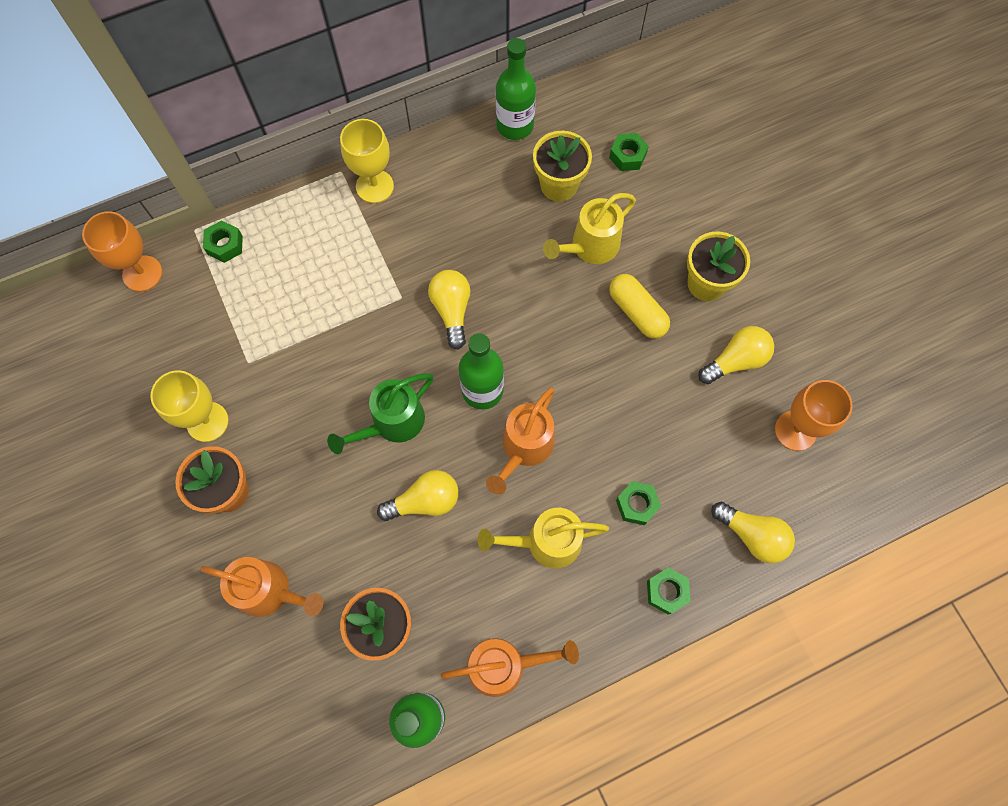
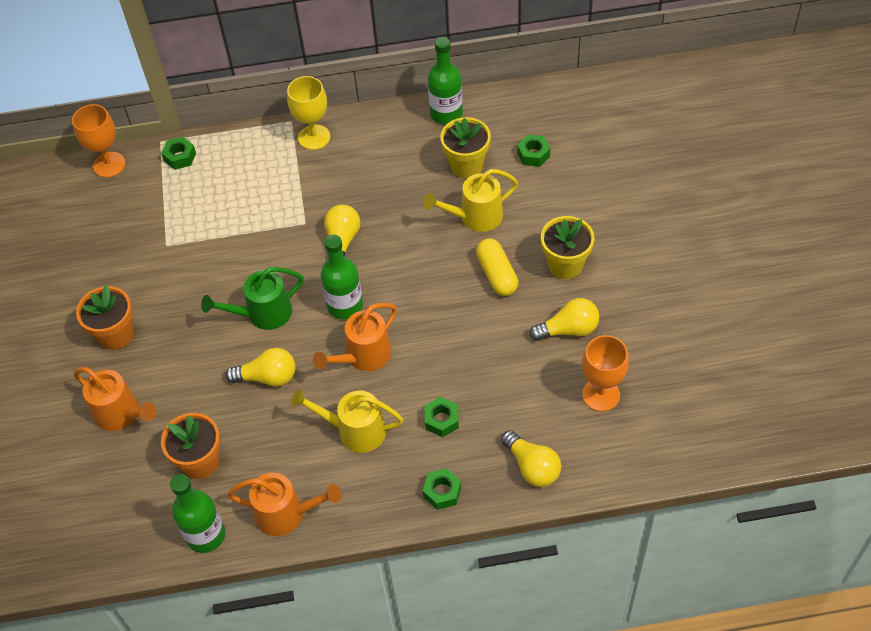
camera: 20 degrees right, 15 degrees down
yellow goblet [150,370,229,442] -> none

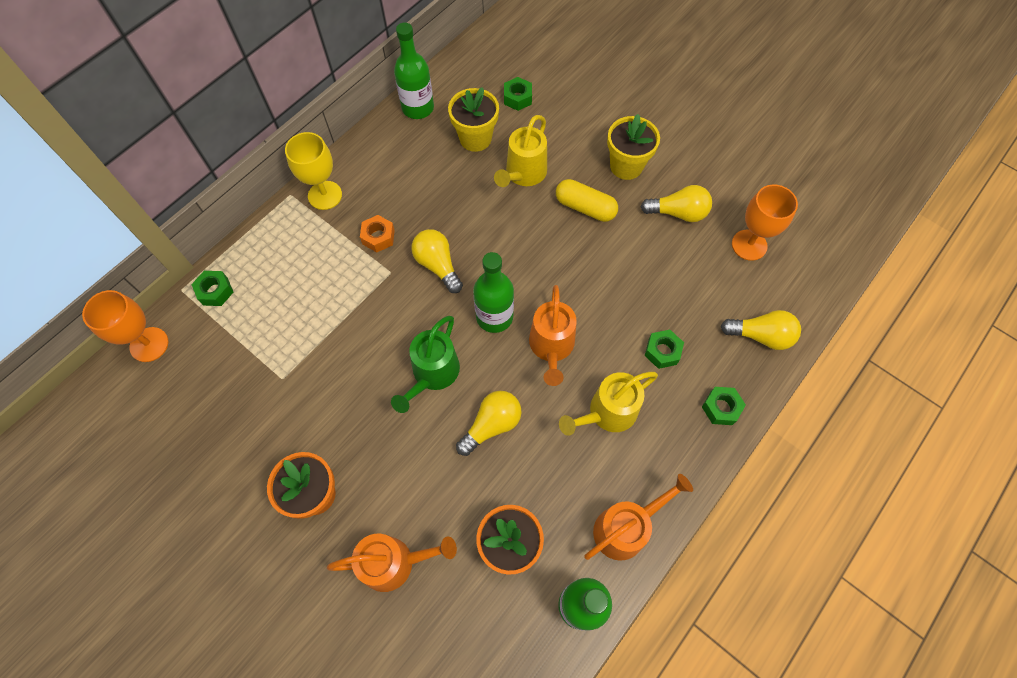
camera: 45 degrees left, 10 degrees up
yellow light bulb [529,298,599,341] -> yellow light bulb turned 60 degrees clockwise [641,185,712,222]
none -> orange nut [360,215,395,252]

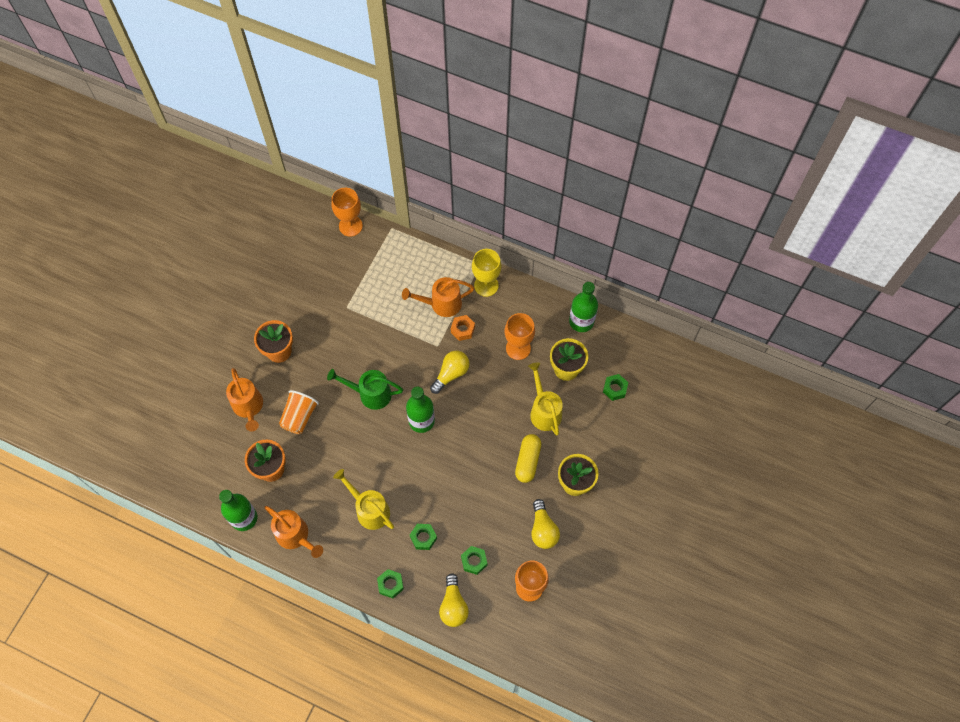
camera: 75 degrees right, 0 degrees up
green nut [191,271,233,306] -> green nut moved to [461,546,487,575]
yellow light bulb [456,391,522,456] -> none
yellow watering can [494,115,547,187] -> yellow watering can turned 60 degrees clockwise [528,362,563,436]
orange watering can [529,285,577,386] -> orange watering can moved to [402,277,474,317]
none -> orange cup [279,390,319,434]
none -> orange goblet [505,313,535,360]

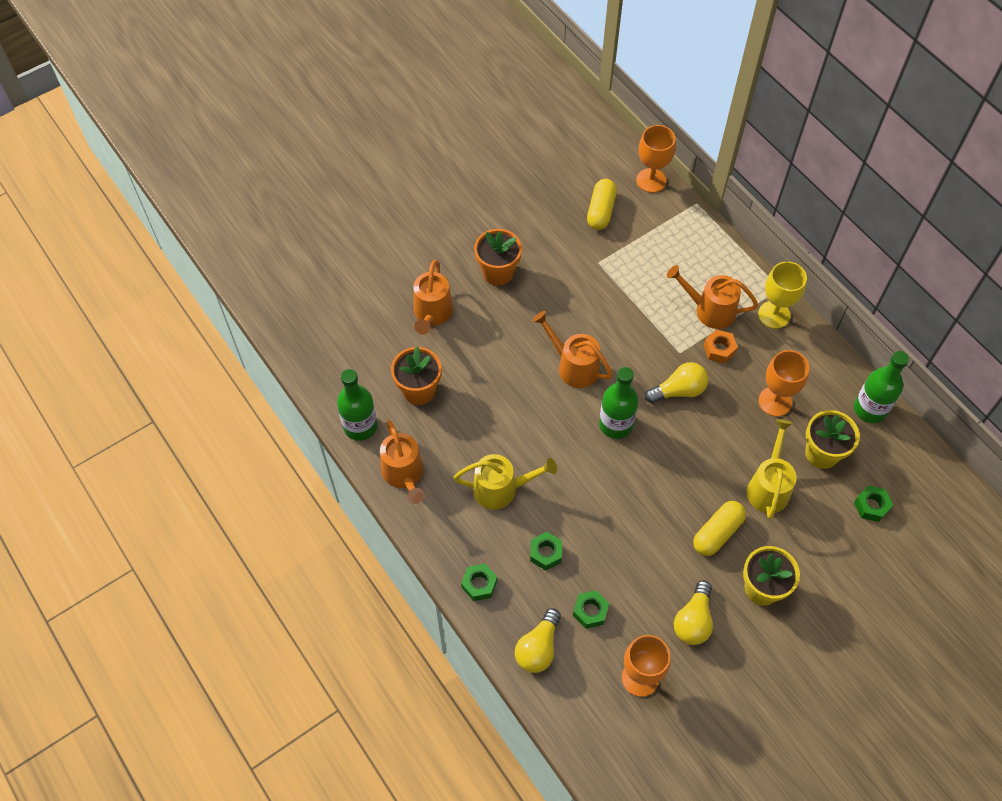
camera: 30 degrees right, 5 degrees down
orange cup [279,390,319,434] -> none
green watering can [327,369,403,410] -> orange watering can [532,311,613,388]
yellow watering can [333,469,394,530] -> yellow watering can turned 105 degrees clockwise [453,454,557,510]
none -> yellow capsule [587,179,617,230]

